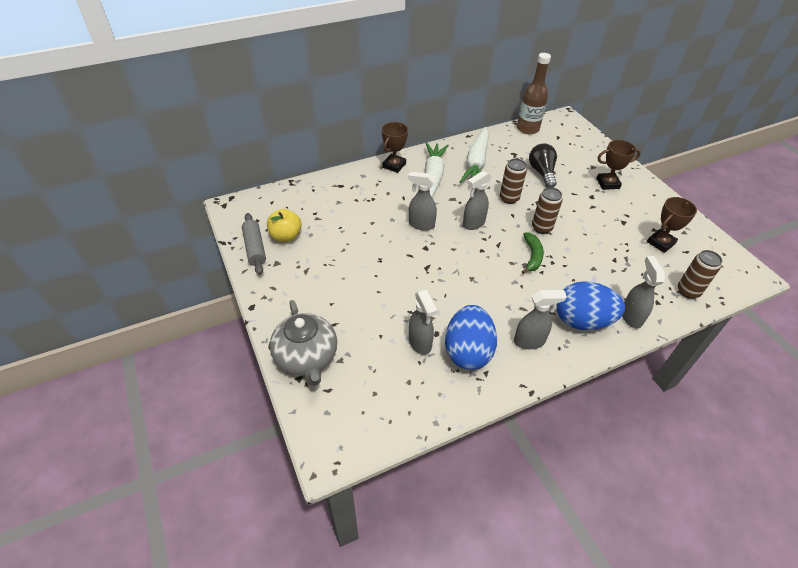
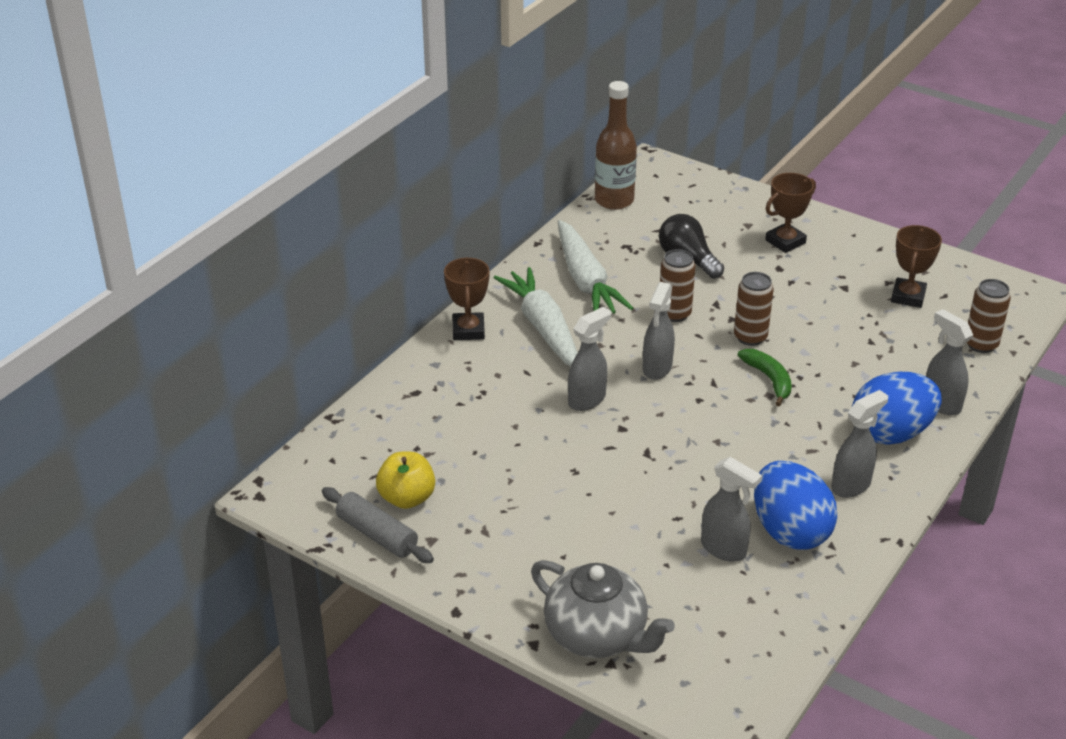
camera: 30 degrees left, 10 degrees down
grey spray bottle [408,171,437,231] -> grey spray bottle turned 150 degrees clockwise [568,307,611,411]

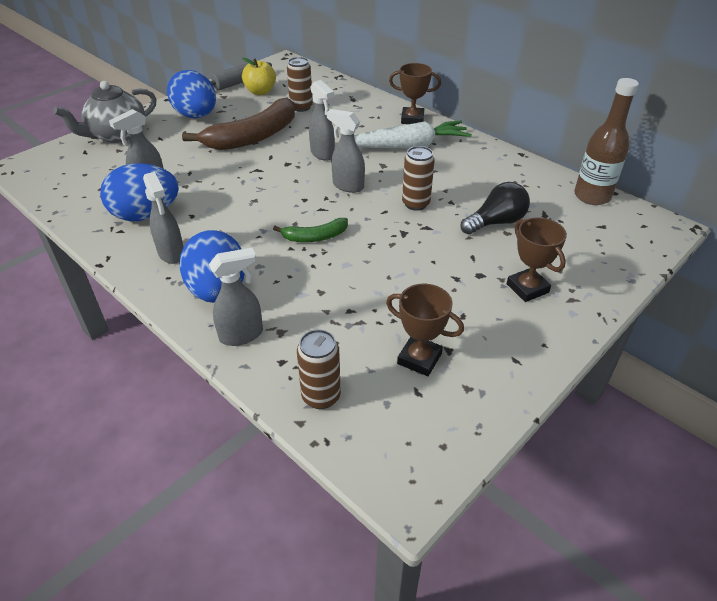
camera: 100 degrees right, 5 degrees up
white carrot [558,220,633,314] -> none
brown can [734,272,774,346] -> brown can moved to [287,57,313,112]
none -> blue egg [167,70,216,118]
none -> brown banana [182,97,295,150]

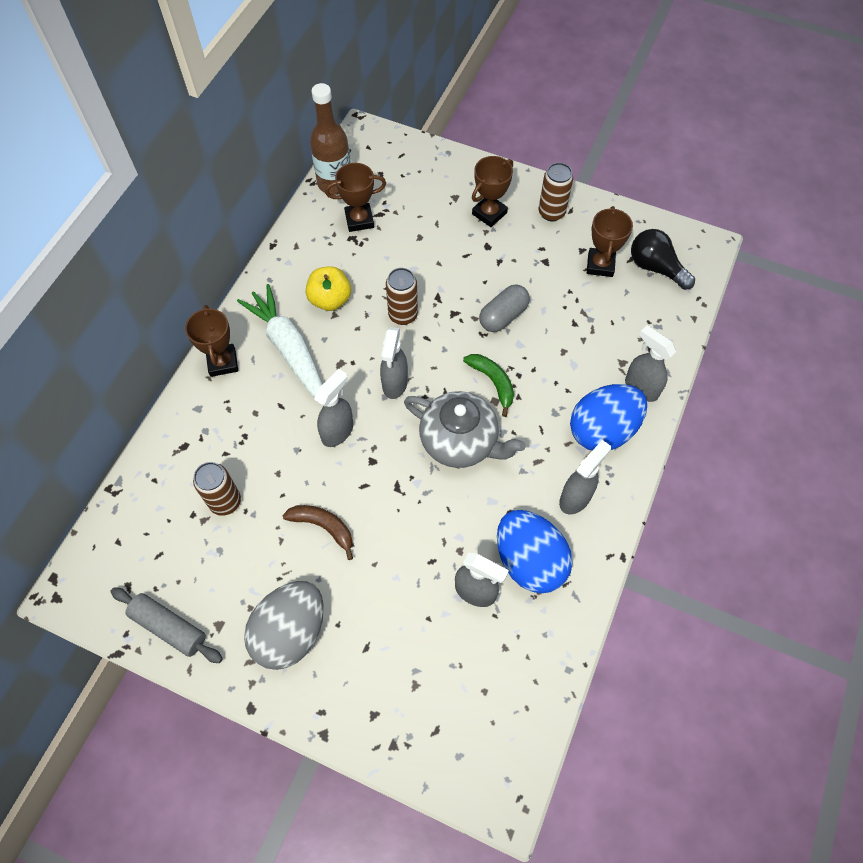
camera: 110 degrees left, 20 degrees up
grey teapot [54,81,156,143] -> grey teapot moved to [404,391,526,468]
blue egg [167,70,216,118] -> grey egg [244,581,324,670]
brown banana [182,97,295,150] -> brown banana [282,505,353,560], size x0.50
yellow apple [242,57,276,95] -> yellow apple moved to [306,266,351,311]
brown can [297,329,341,409] -> brown can moved to [539,163,573,221]
black light bulb [460,182,530,234] -> black light bulb moved to [631,229,695,290]
none -> brown trophy [325,163,386,232]
none -> grey capsule [479,285,530,332]

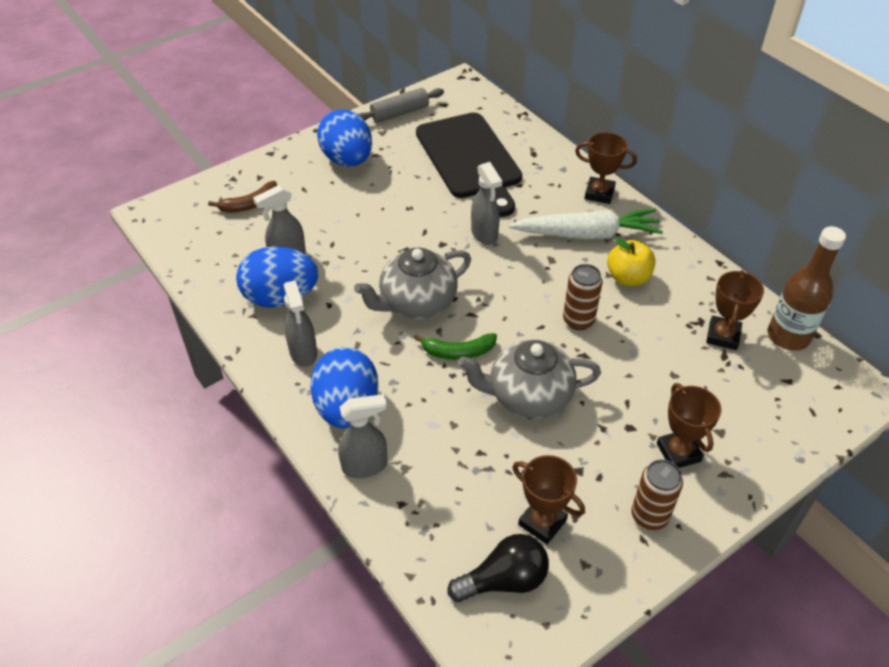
camera: 120 degrees right, 15 degrees down
brown can [193,462,241,516] -> black cutting board [416,112,522,217]
grey egg [244,581,324,670] -> blue egg [317,109,372,167]
brown banana [282,505,353,560] -> brown banana moved to [208,181,277,213]
grey spray bottle [380,327,408,399] -> none
grey capsule [479,285,530,332] -> grey teapot [458,339,601,418]

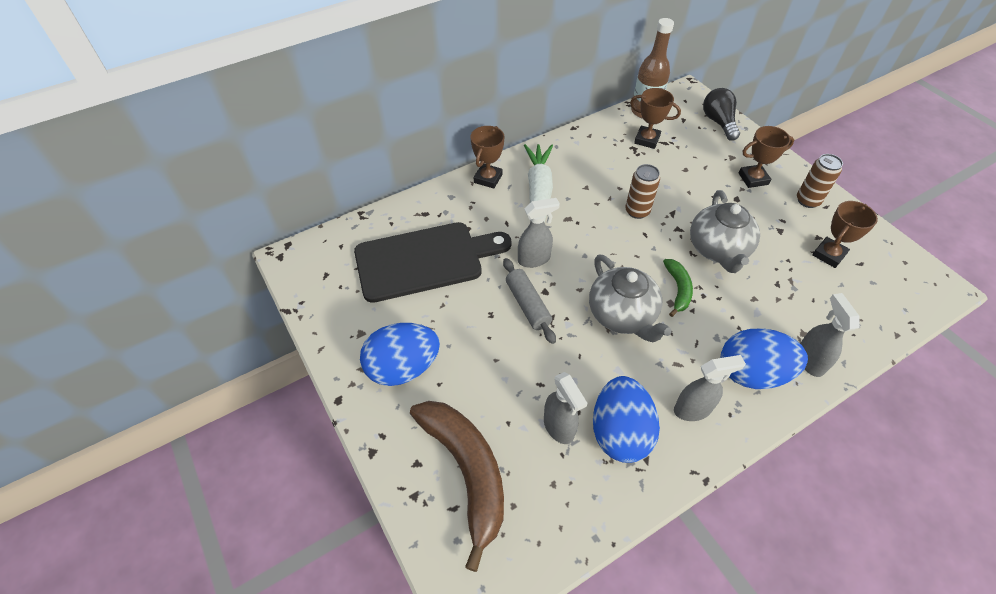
camera: 85 degrees left, 5 degrees up
brown banana [208,181,277,213] -> brown banana [410,401,504,572], size x2.01
grey rolling pin [358,88,444,123] -> grey rolling pin moved to [503,258,556,344]
black light bulb [448,534,549,602] -> black light bulb moved to [703,88,740,141]
yellow apple [607,238,656,286] -> none

